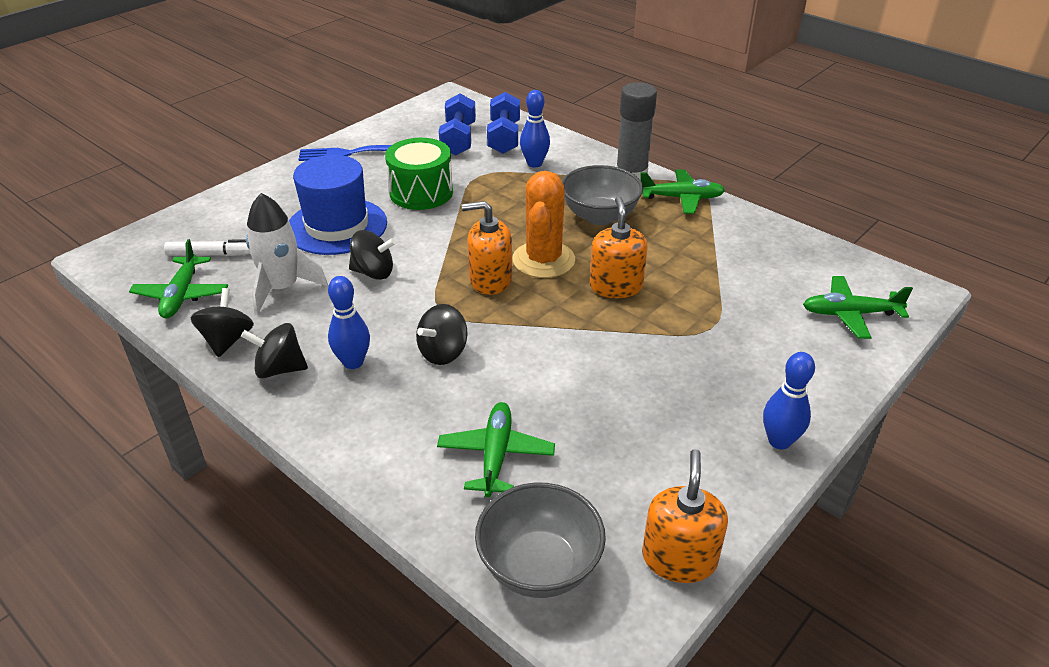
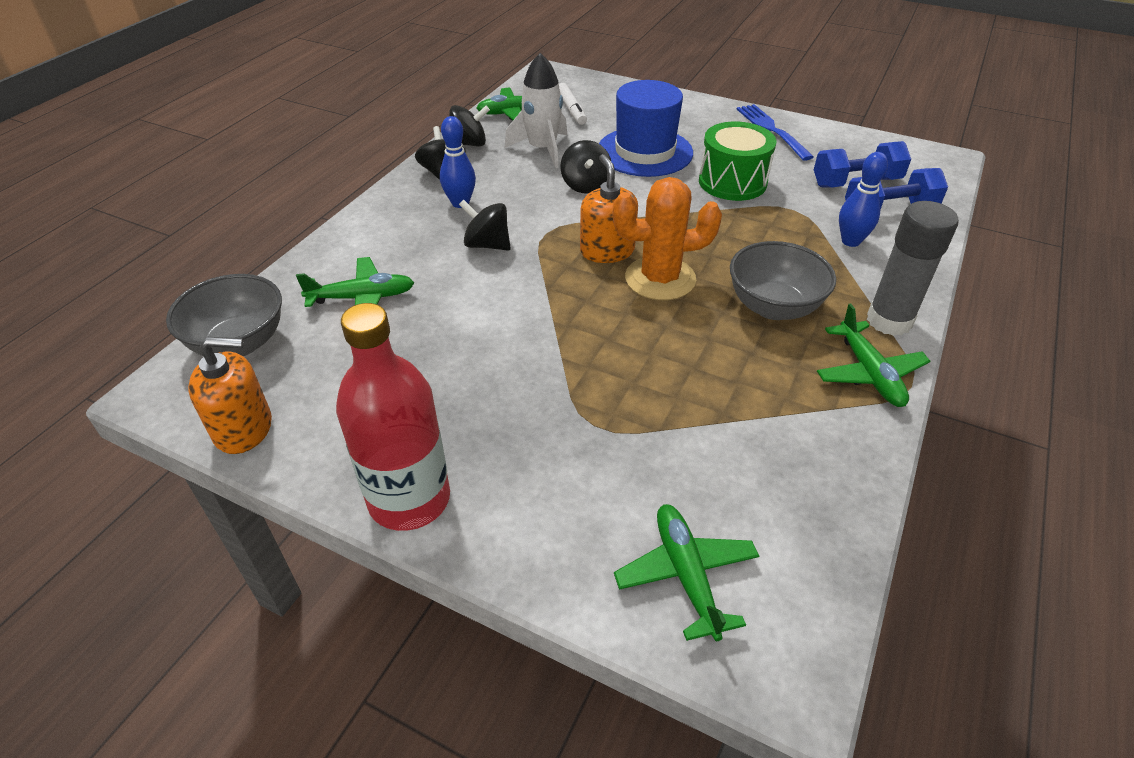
camera: 75 degrees right, 5 degrees up
orange soap dispenser [590,196,648,298] -> none
blue bowling pin [763,352,815,449] -> red bottle [336,303,450,531]

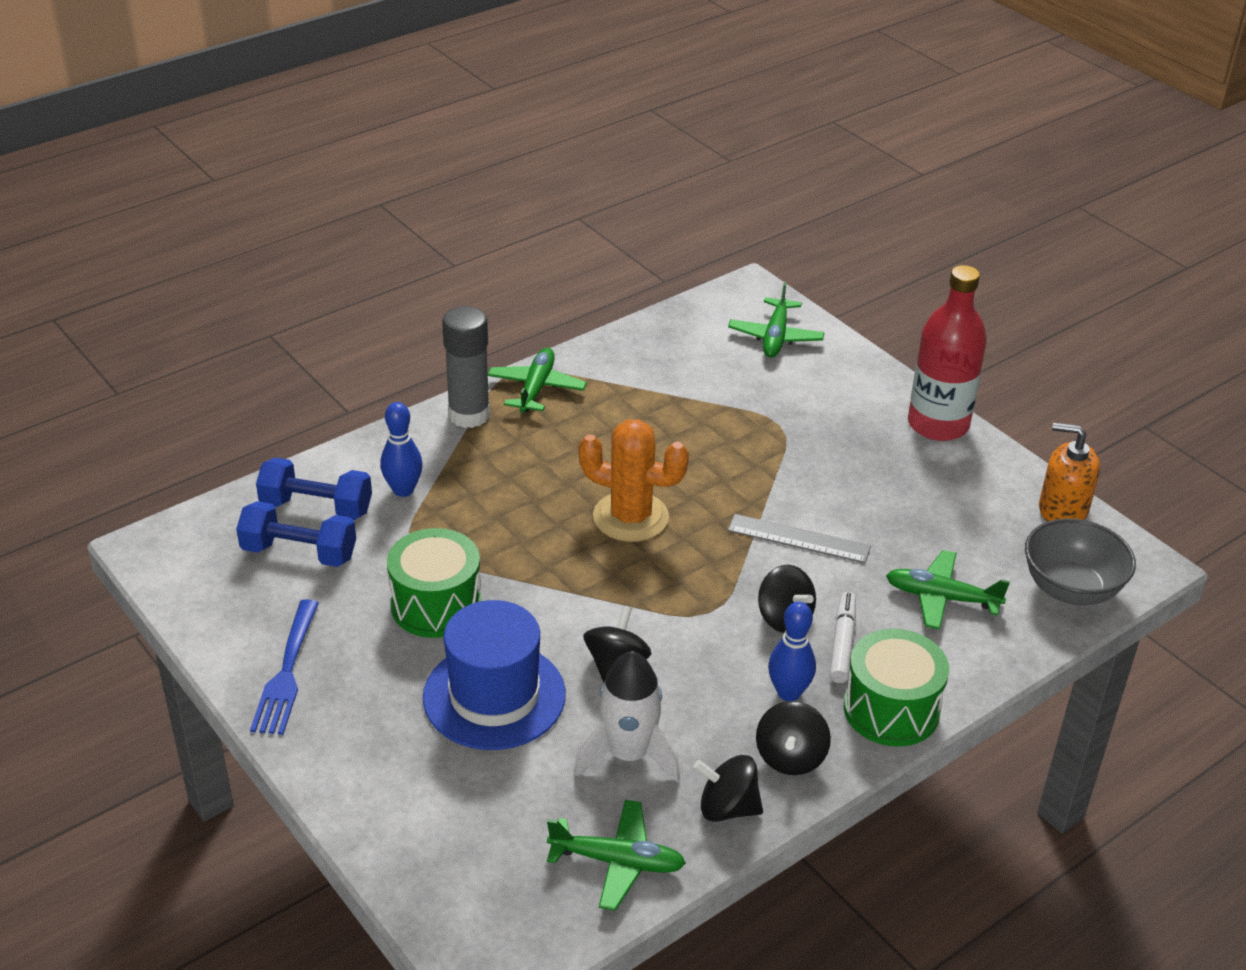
camera: 155 degrees left, 5 degrees down
white marker [559,83,587,125] -> white marker moved to [830,592,856,683]
orange soap dispenser [580,154,638,263] -> none
grey bowl [730,241,836,320] -> none
none -> grey ruler [728,514,871,563]
none -> green drum [844,629,949,747]

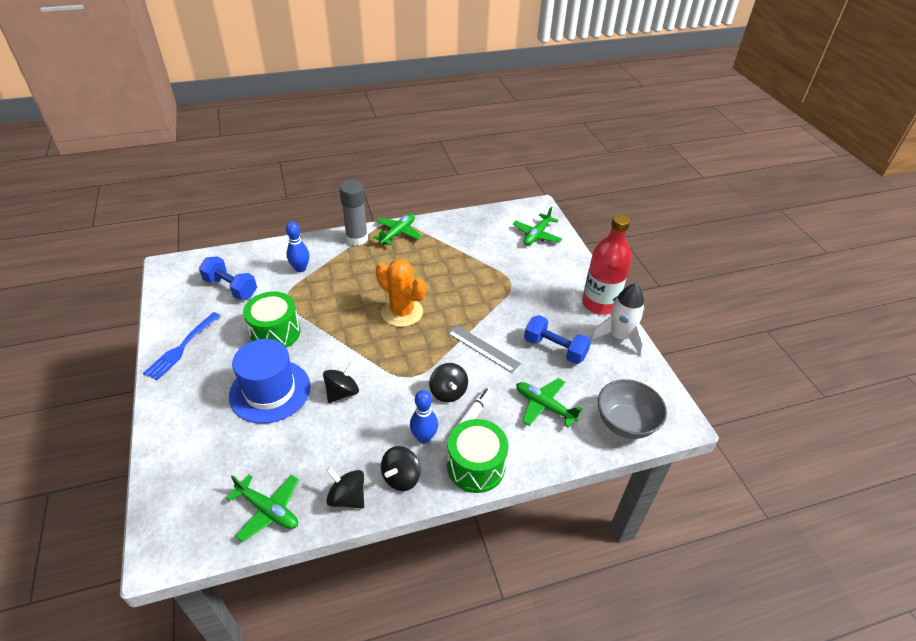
camera: 20 degrees right, 5 degrees up
blue dumbbell [256,458,372,520] -> blue dumbbell moved to [524,315,591,364]
white rocket [574,651,680,783] -> white rocket moved to [591,284,644,356]
orange soap dispenser [1039,423,1100,522] -> none

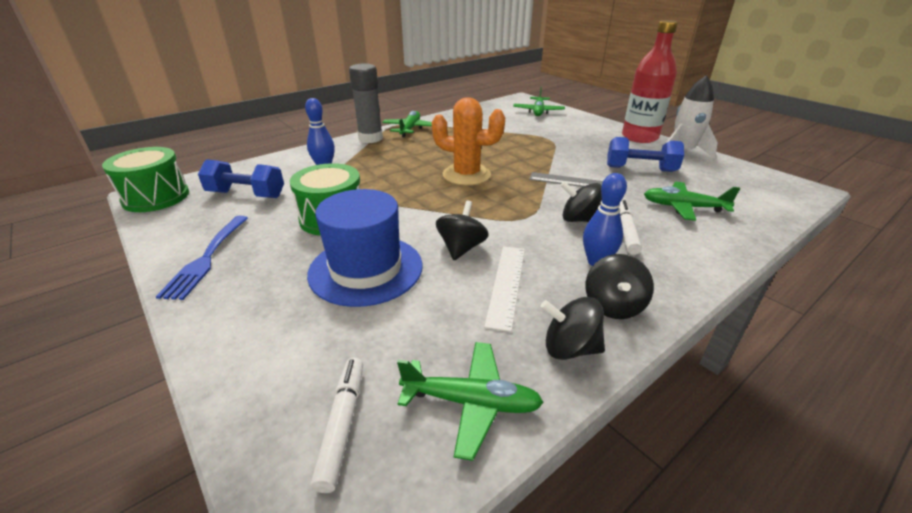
camera: 20 degrees left, 10 degrees down
black spinning top [429,363,468,402] -> black spinning top turned 150 degrees clockwise [560,181,602,222]
green drum [447,419,508,493] -> green drum moved to [102,147,189,212]
grey bowl [598,379,667,439] -> none
none -> white marker [311,358,363,493]
none -> white ruler [484,246,525,332]

